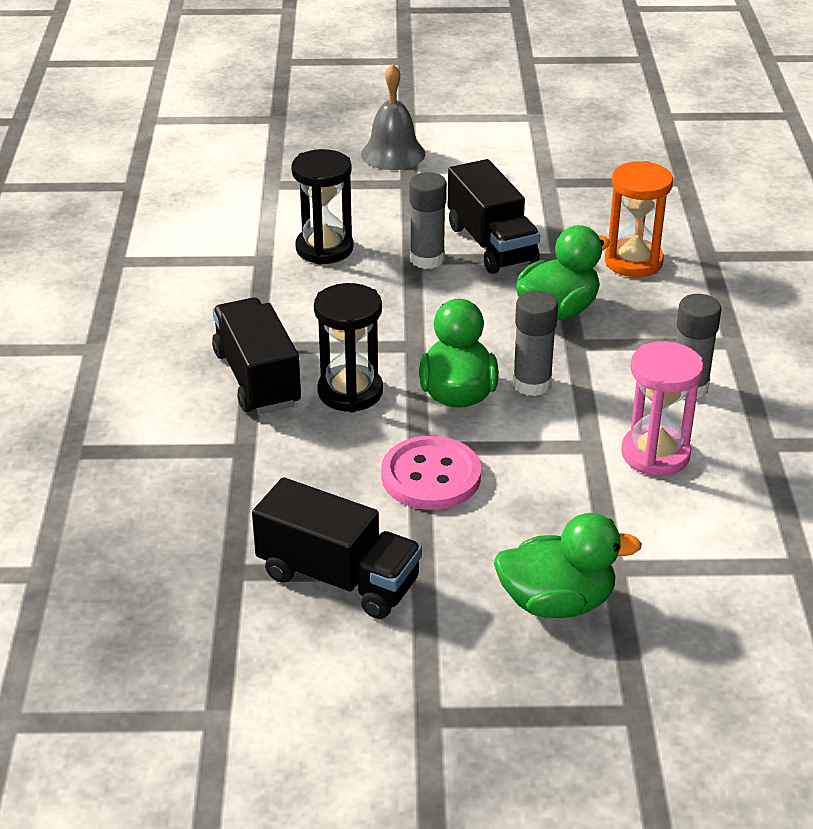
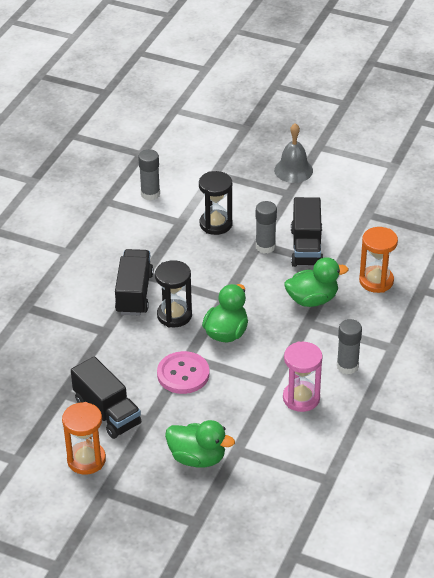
camera: 25 degrees right, 5 degrees up
grey glue stick [513,291,558,396] -> grey glue stick moved to [138,149,160,201]
none -> orange hourglass [62,402,106,475]

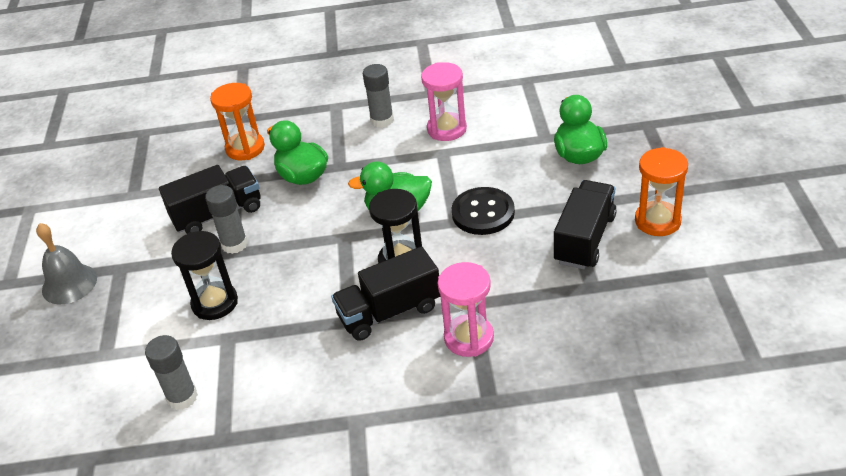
camera: 115 degrees left, 0 degrees up
pink button [157,351,209,394] -> black button [452,187,515,235]
none -> pink hourglass [438,262,494,357]

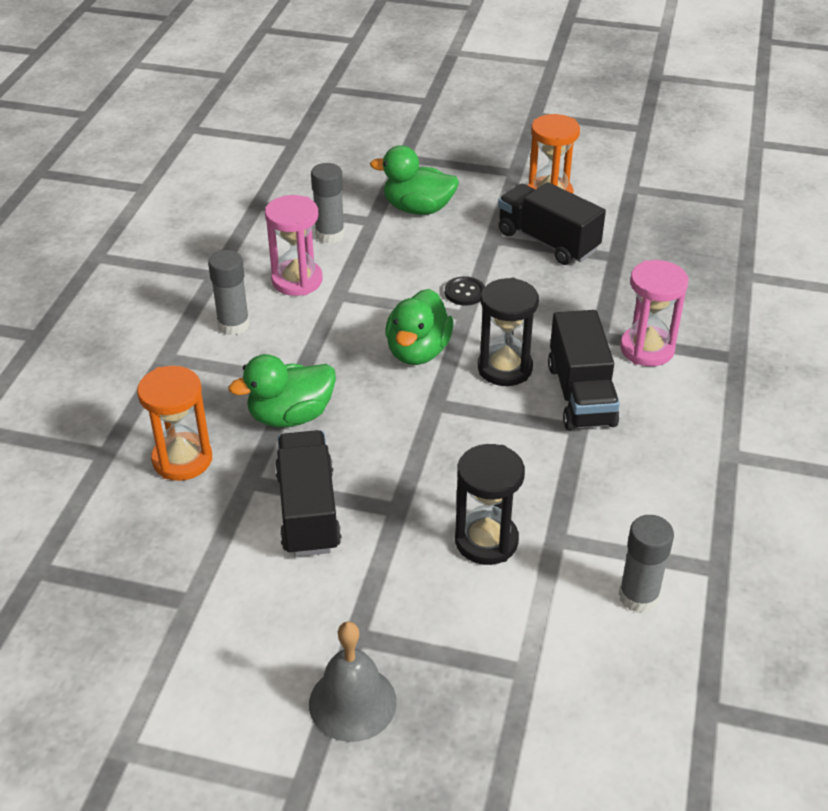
camera: 75 degrees left, 0 degrees up
grey glue stick [205,185,248,254] -> grey glue stick moved to [311,163,345,244]
black button [452,187,515,235] -> black button [445,276,485,306], size x0.56

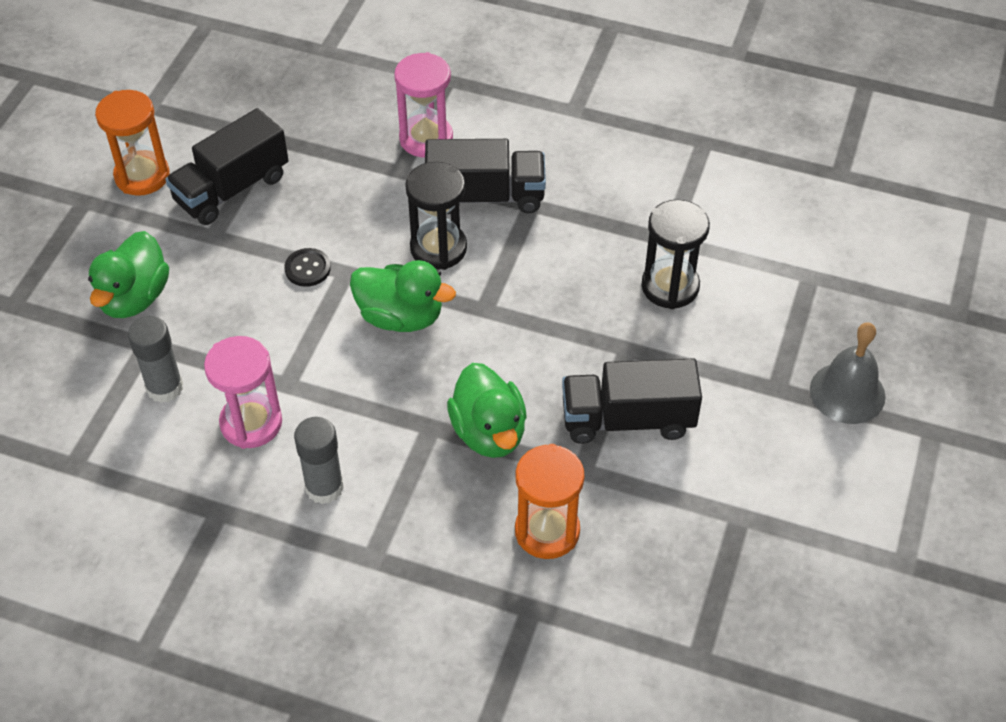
camera: 85 degrees left, 10 degrees up
grey glue stick [619,515,674,613] -> none

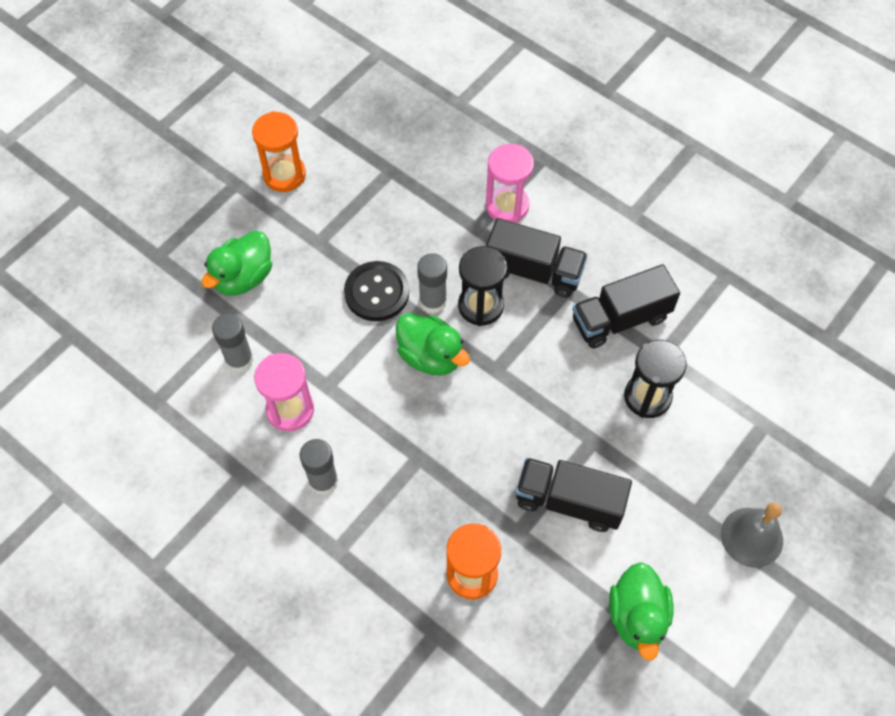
camera: 20 degrees right, 10 degrees up
black truck [165,108,289,225] -> black truck moved to [572,264,680,349]
black button [284,248,331,287] -> black button [344,261,409,321], size x1.80
green duck [447,363,527,458] -> green duck moved to [609,562,673,661]
none -> grey glue stick [417,253,447,314]

